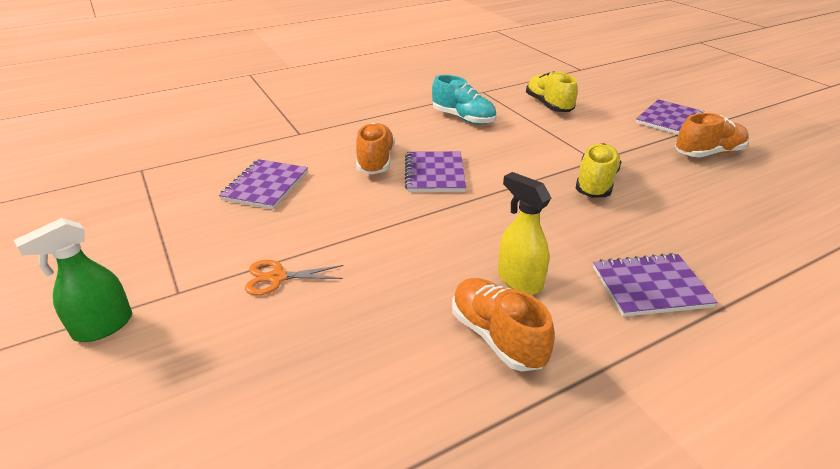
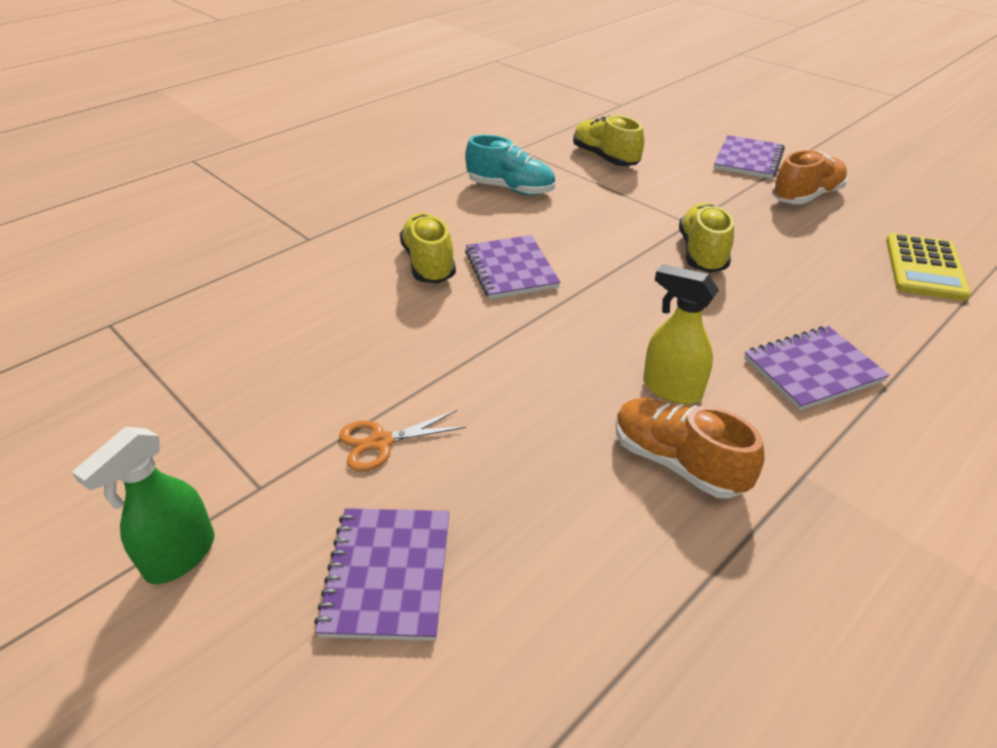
camera: 15 degrees left, 5 degrees up
purple notebook [219,159,308,209] -> purple notebook moved to [314,508,450,641]
orange shoe [356,123,395,174] -> yellow shoe [400,213,456,283]
none -> yellow calculator [886,233,971,301]

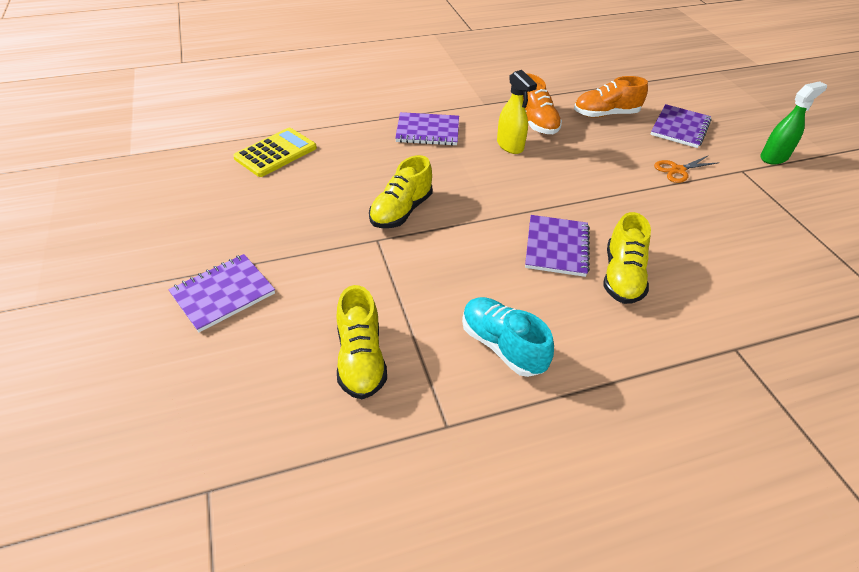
camera: 155 degrees left, 5 degrees up
orange scissors [339,410,466,471] -> orange scissors turned 150 degrees clockwise [654,155,719,183]
orange shoe [772,150,848,204] -> orange shoe moved to [574,76,648,118]

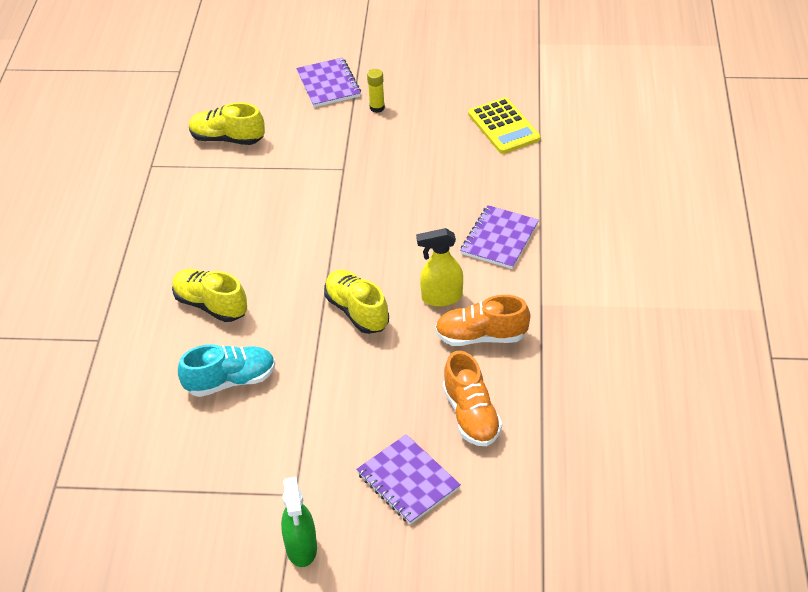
camera: 115 degrees right, 0 degrees up
yellow shoe [369,155,433,228] -> yellow shoe moved to [324,270,389,334]
turquoise shoe [462,297,554,377] -> turquoise shoe moved to [178,344,275,397]
purple notebook [525,215,590,277] -> none
orange shoe [574,76,648,118] -> orange shoe turned 150 degrees clockwise [443,351,502,446]
orange scissors [654,155,719,183] -> none
none -> yellow glue stick [367,69,385,113]

